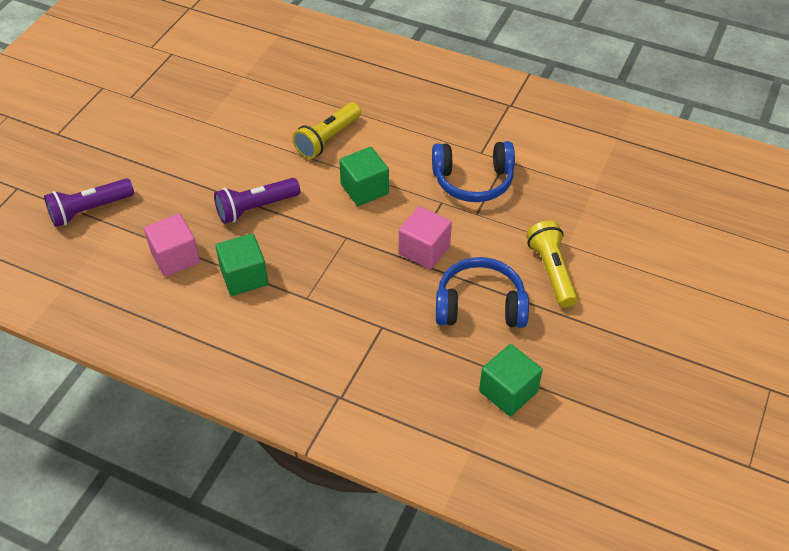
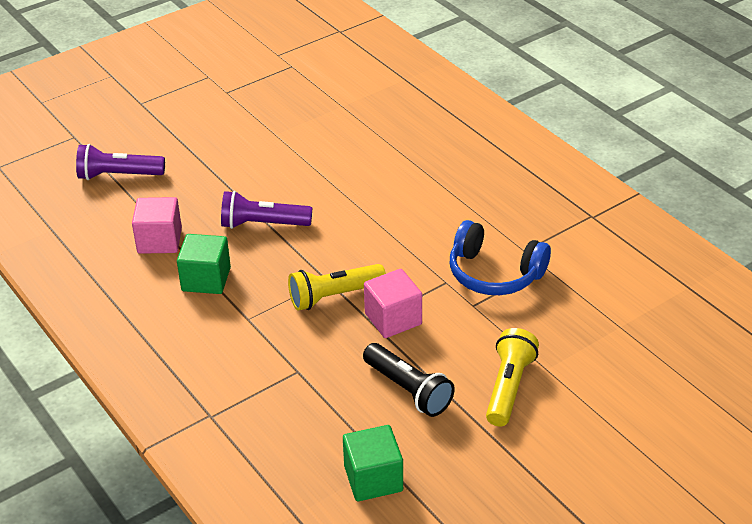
camera: 30 degrees right, 10 degrees down
yellow flashlight [293,102,361,159] -> yellow flashlight moved to [288,264,386,311]
green cube [339,147,389,206] -> none
blue headphones [436,257,529,328] -> black flashlight [363,343,455,417]

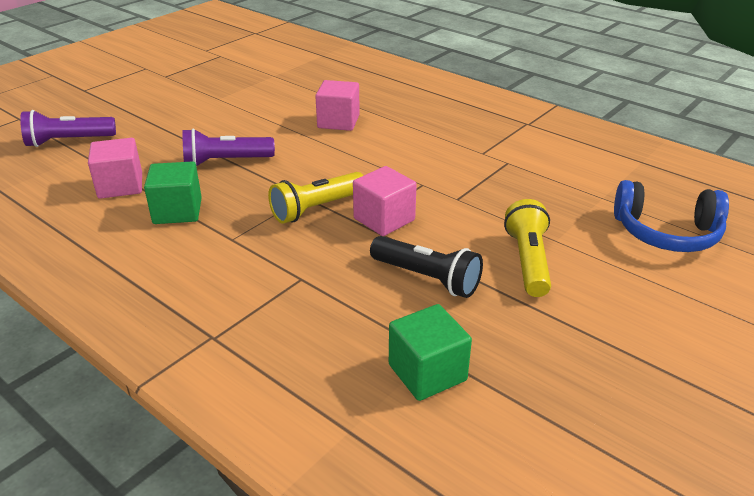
camera: 15 degrees left, 5 degrees down
blue headphones [450,220,551,295] -> blue headphones moved to [614,180,729,252]
none -> pink cube [315,80,360,131]

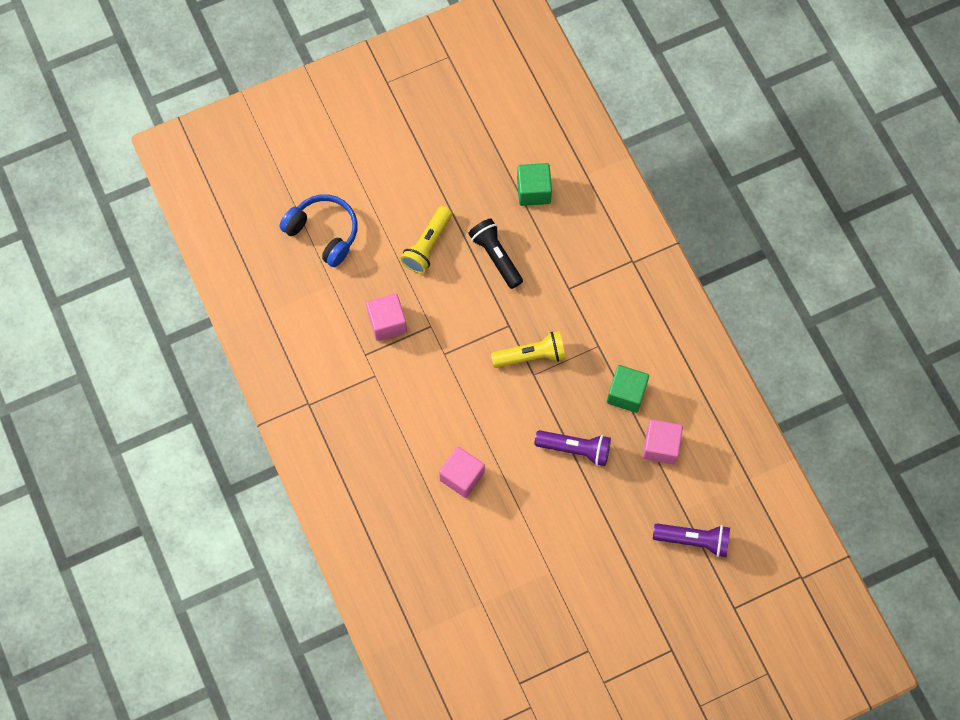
camera: 155 degrees left, 35 degrees up
pink cube [353,166,417,236] -> pink cube moved to [366,294,407,341]

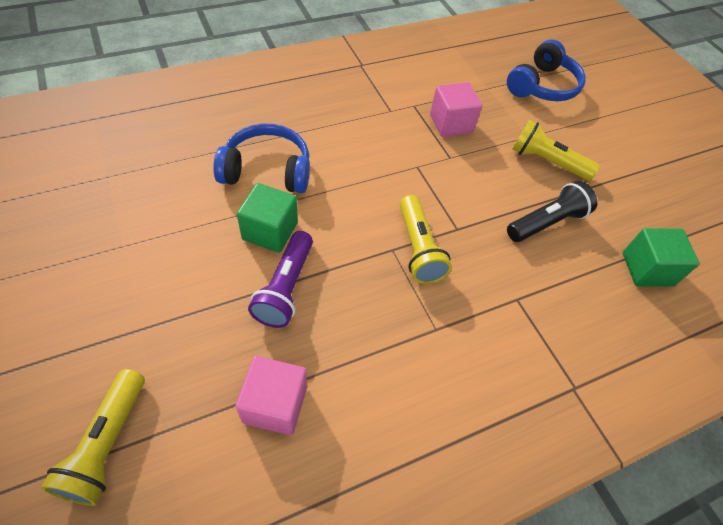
camera: 85 degrees right, 15 degrees down
pink cube [439,447,485,498] -> blue headphones [213,124,310,193]
green cube [607,365,649,413] -> green cube moved to [237,183,298,253]
purple flashlight [653,523,730,557] -> yellow flashlight [41,369,145,506]

